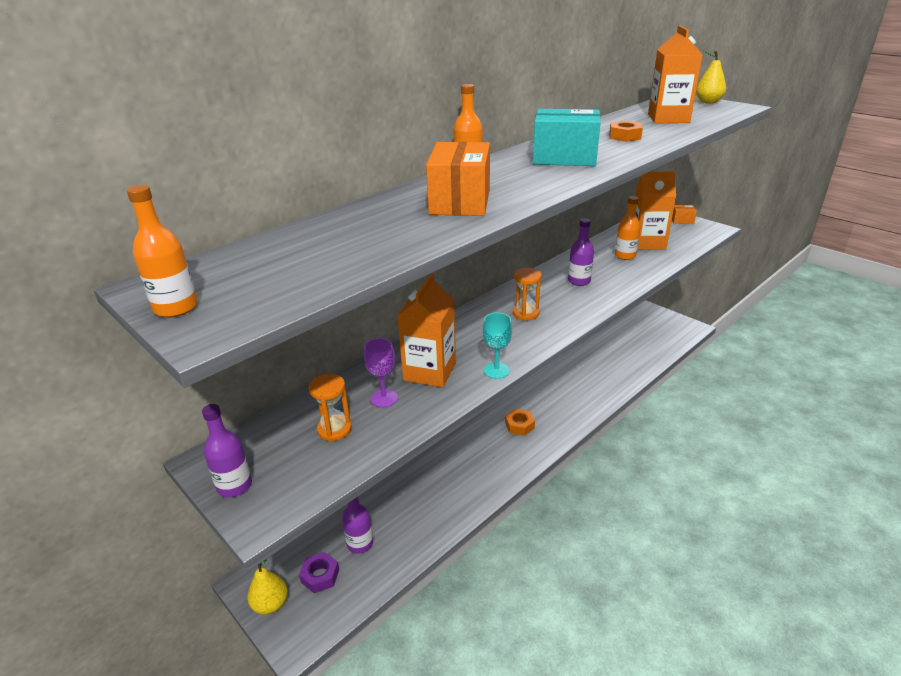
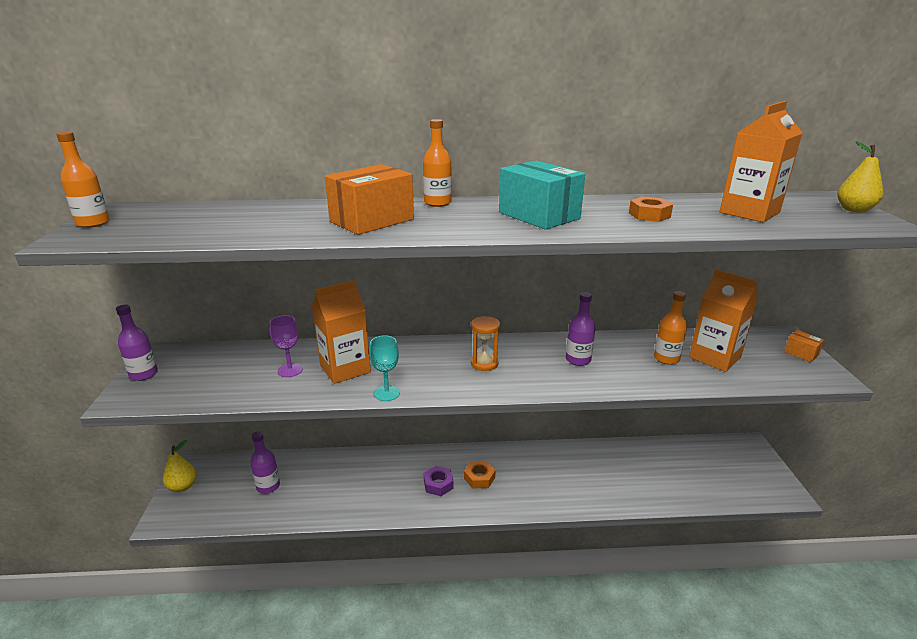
camera: 40 degrees right, 5 degrees down
purple nut [299,552,339,593] -> purple nut moved to [424,466,454,496]
orange hourglass [309,374,352,441] -> none

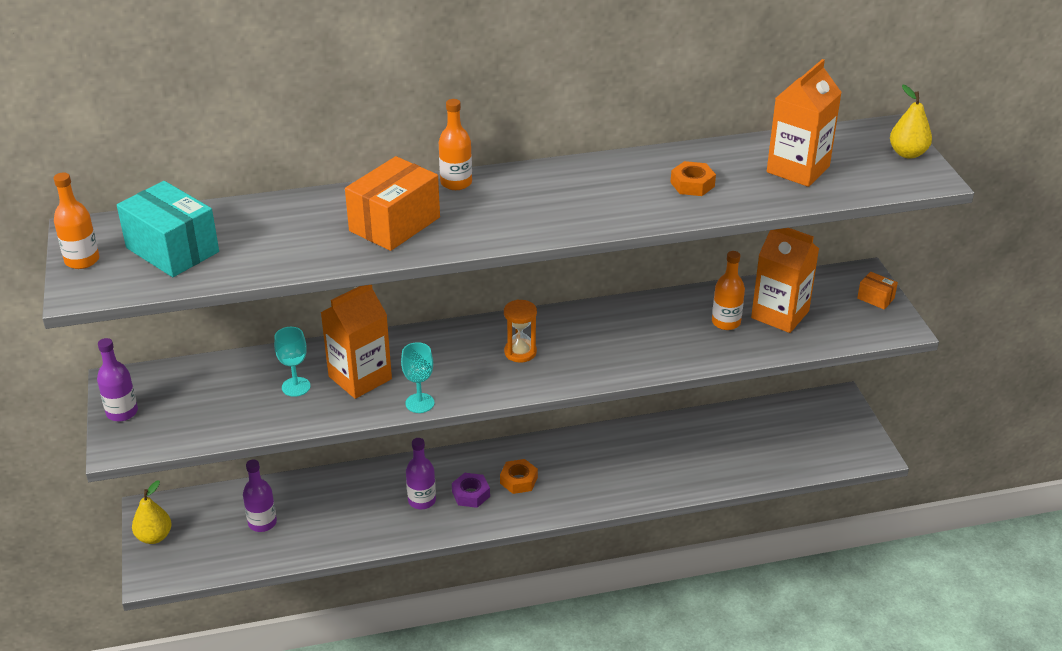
camera: 10 degrees left, 10 degrees up
purple goblet [269,315,303,377] -> turquoise goblet [274,327,310,397]
turquoise box [499,161,585,229] -> turquoise box moved to [117,181,219,277]
purple bottle [566,292,595,366] -> purple bottle moved to [406,438,436,509]

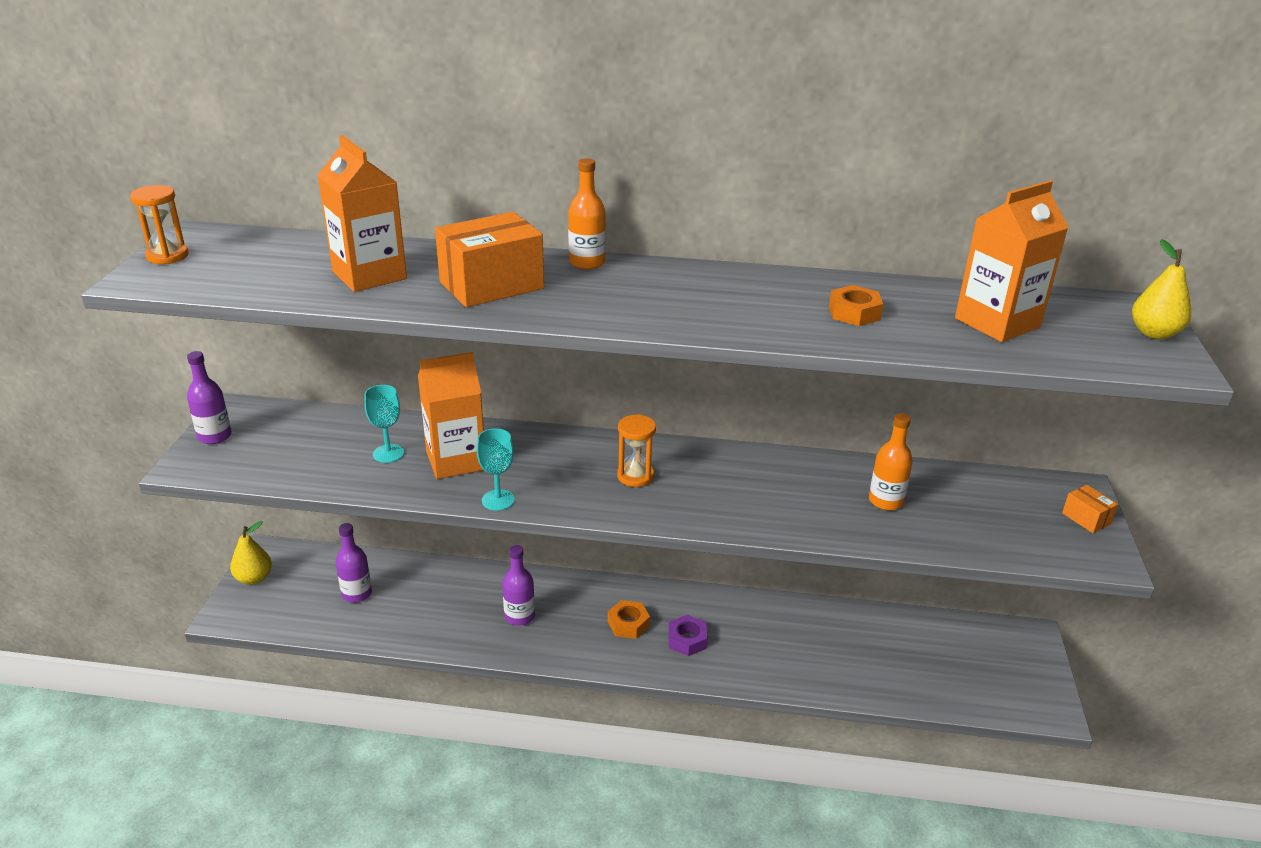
camera: 20 degrees right, 5 degrees down
orange bottle [54,173,99,269] -> orange hourglass [130,185,189,264]
turquoise box [117,181,219,277] -> none
purple nut [452,473,490,508] -> purple nut moved to [668,615,708,656]
orange carton [751,228,819,333] -> orange carton moved to [317,135,407,292]

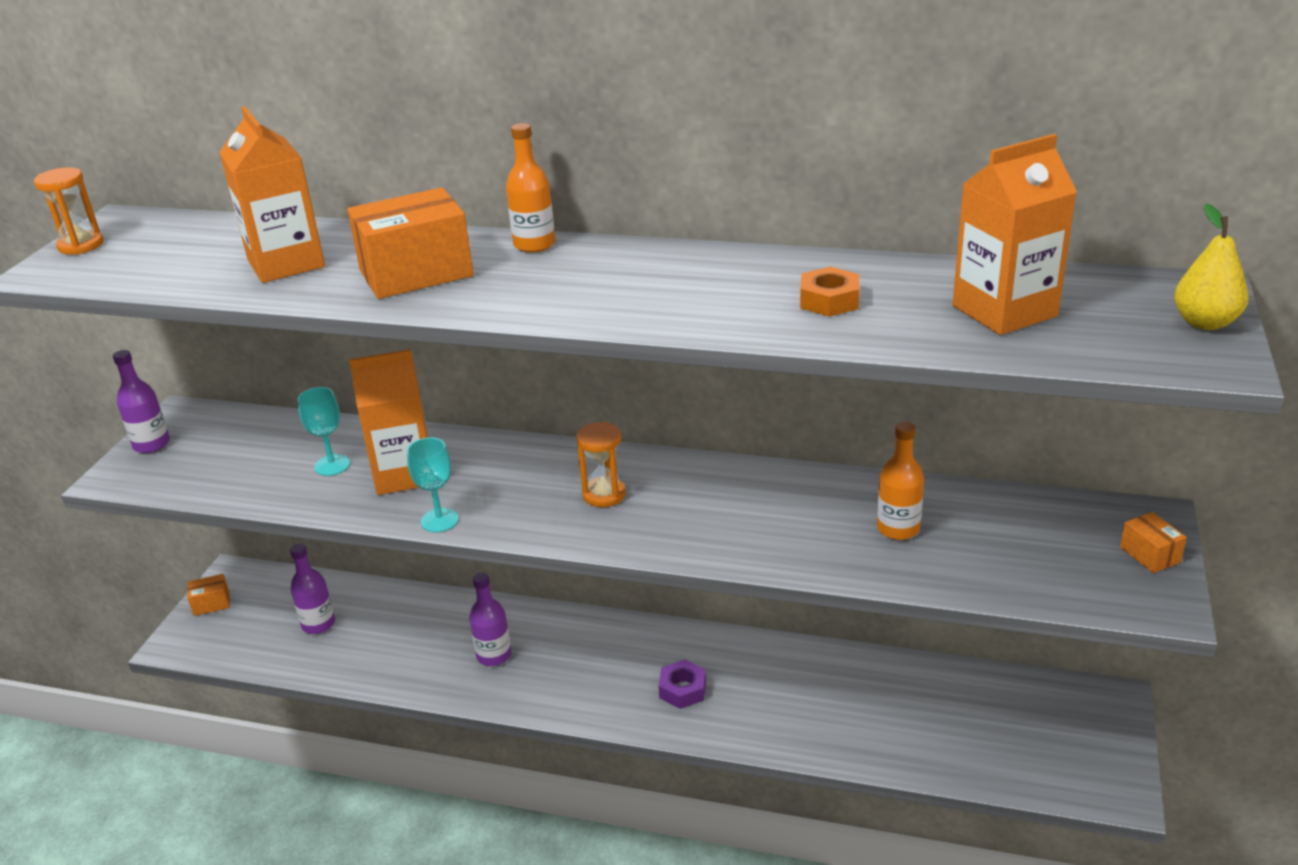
camera: 10 degrees right, 0 degrees up
yellow pear [230,521,272,585] -> orange box [187,574,230,616]
orange nut [608,600,650,639] -> none

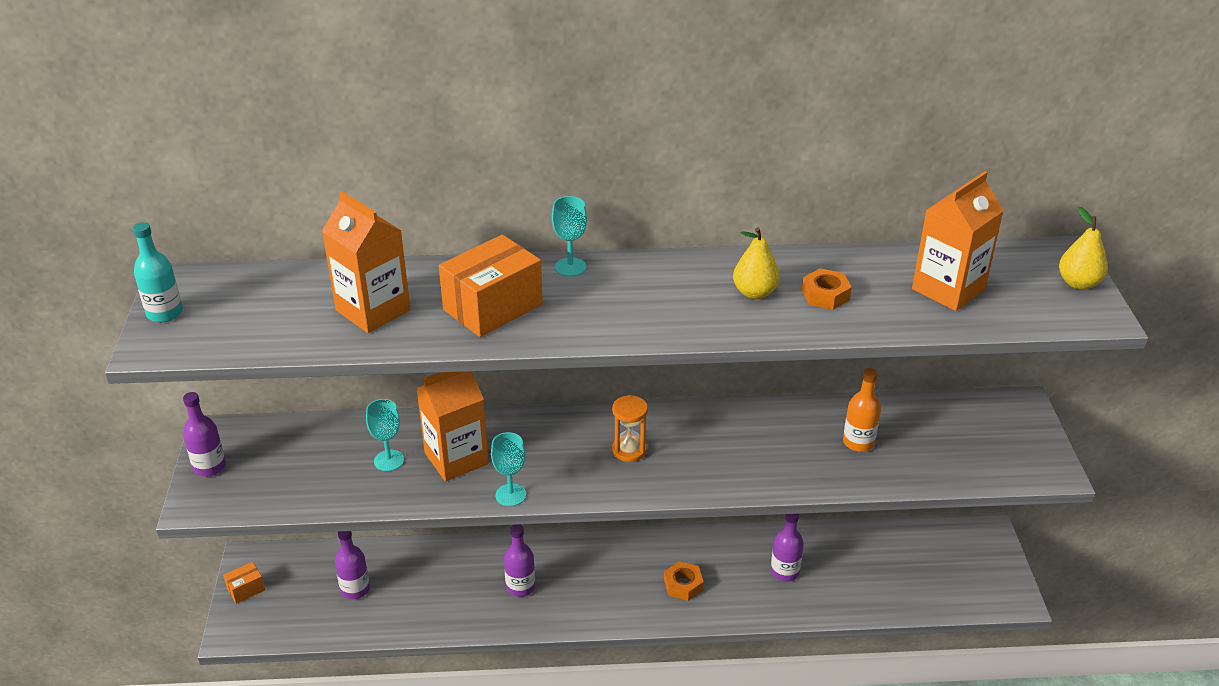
camera: 20 degrees left, 5 degrees up
orange hourglass [34,168,104,255] -> turquoise bottle [133,222,183,322]
orange bottle [506,123,555,253] -> turquoise goblet [552,196,587,277]
purple nut [659,659,706,709] -> orange nut [664,561,704,601]
orange box [1120,512,1187,573] -> none
none -> yellow pear [733,227,780,299]
none -> purple bottle [771,514,804,582]

